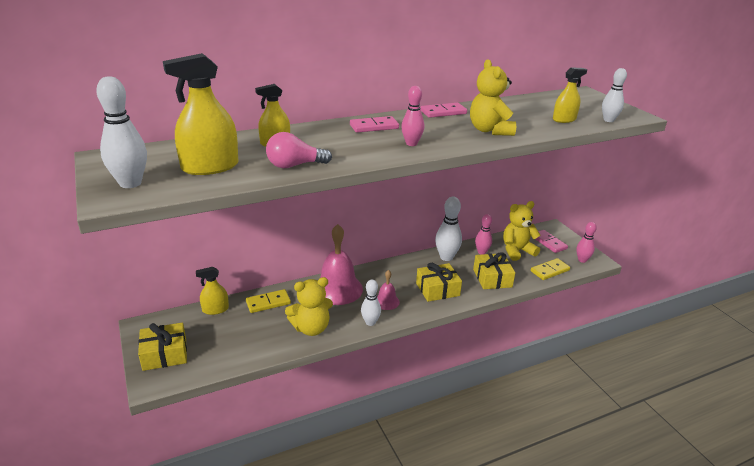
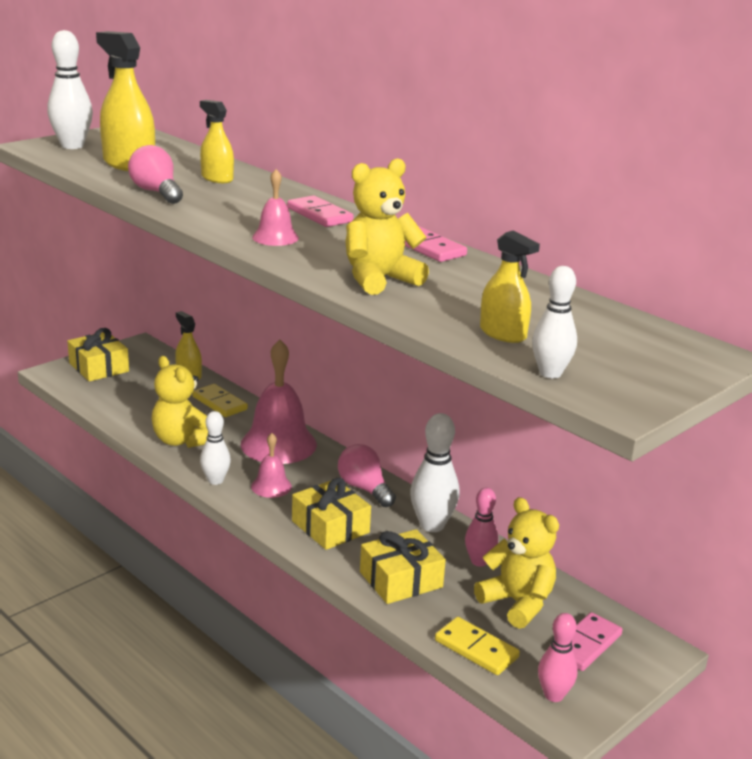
camera: 70 degrees right, 5 degrees down
pink bowling pin [401,86,424,146] -> pink bell [252,169,299,246]
none -> pink light bulb [338,444,396,507]

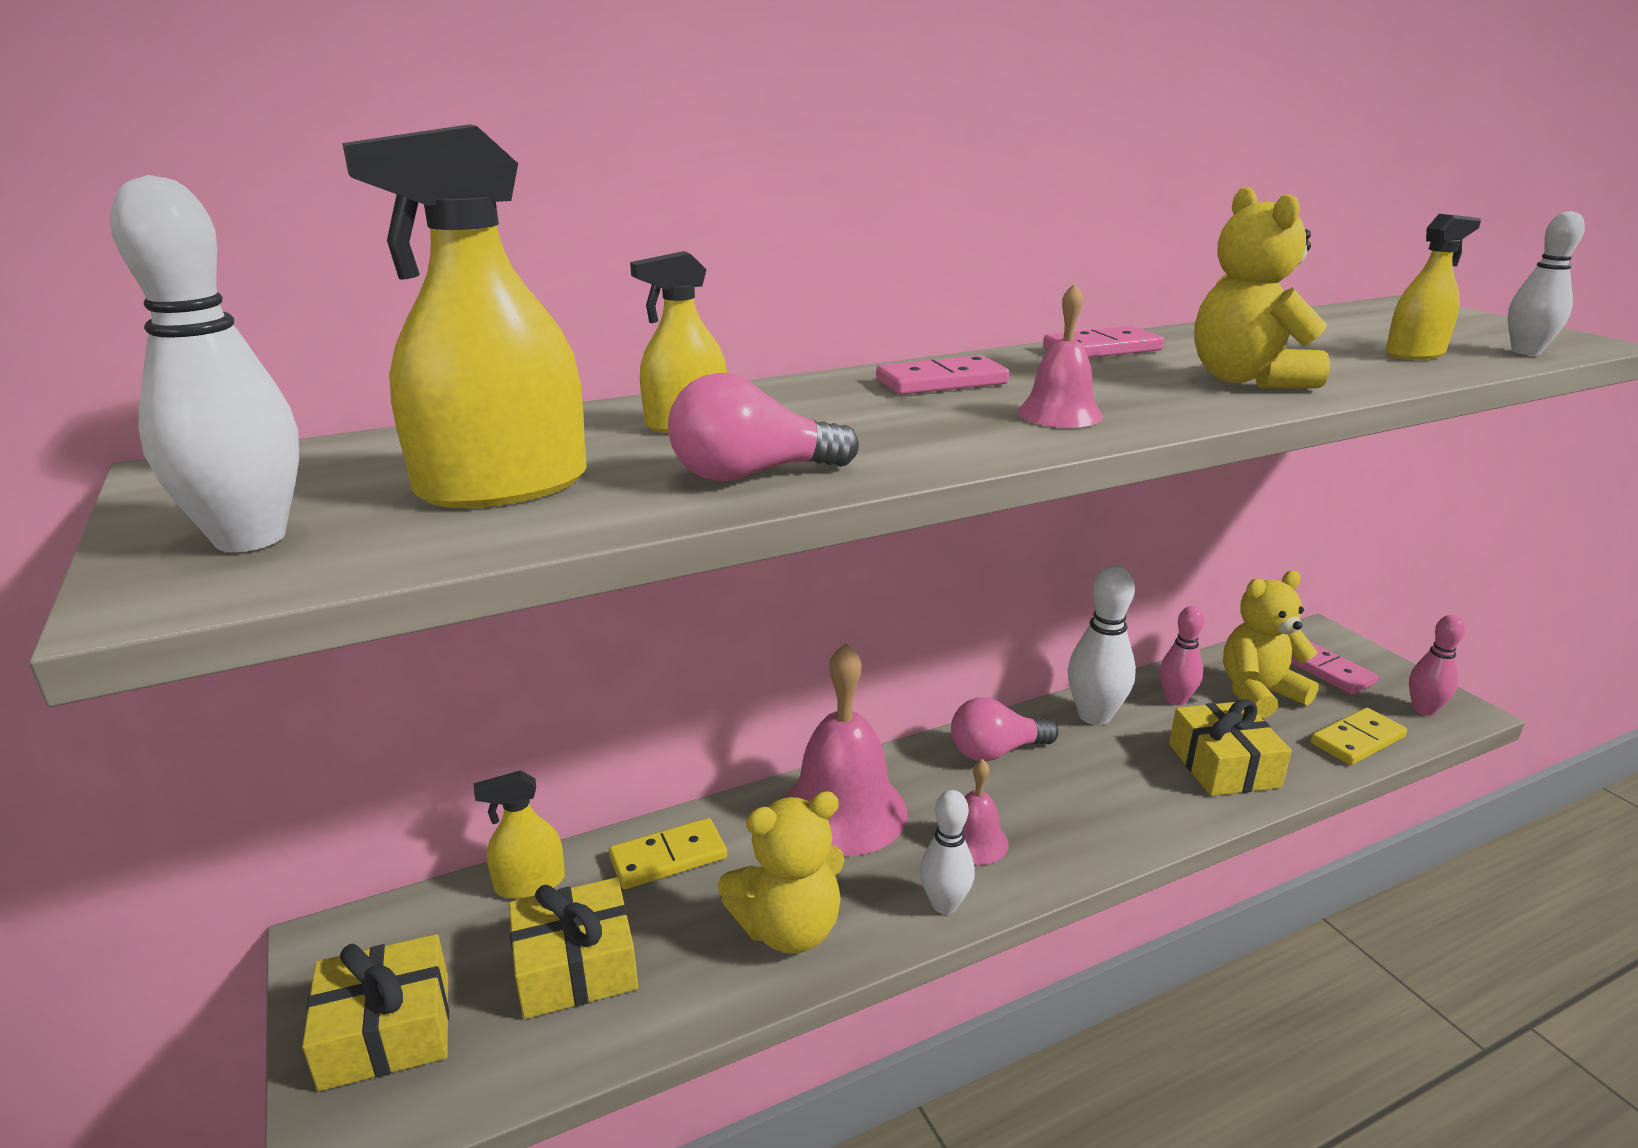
camera: 70 degrees left, 0 degrees up
yellow gift [292,478,371,550] -> yellow gift moved to [509,877,638,1019]

